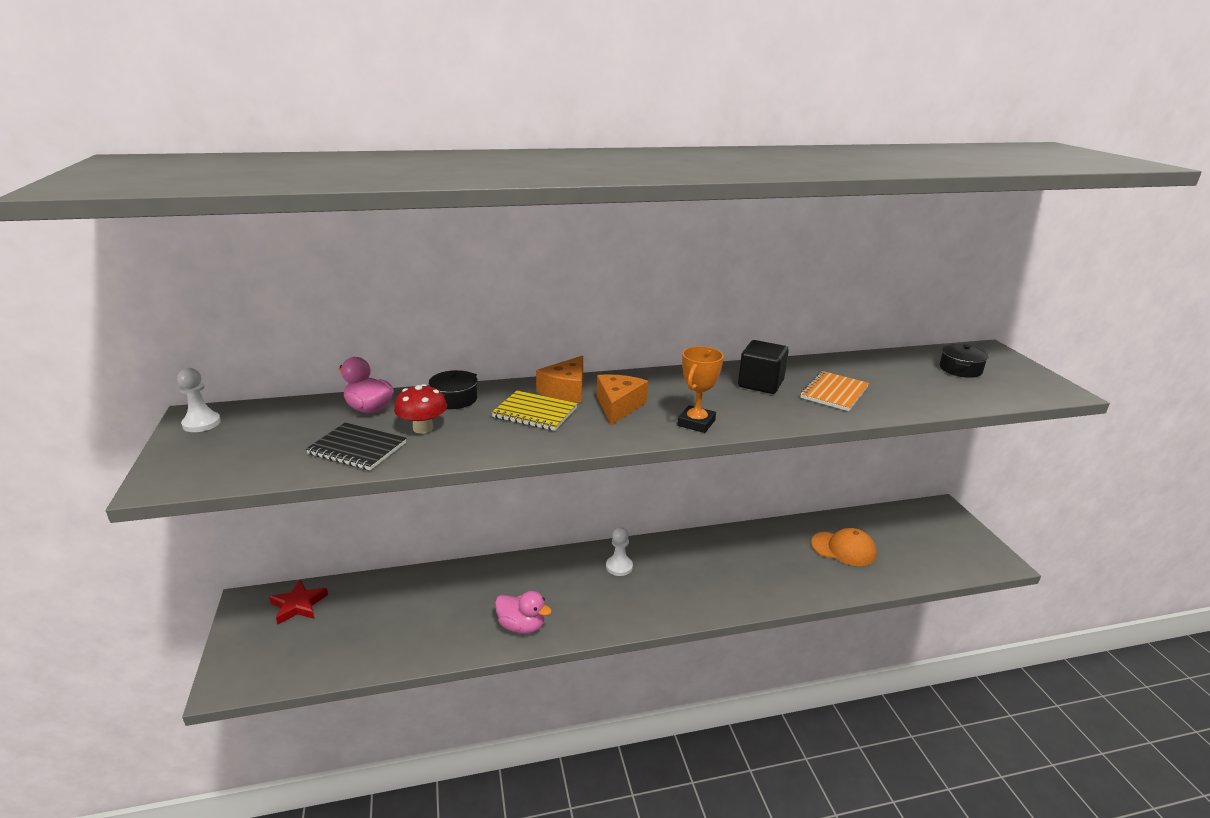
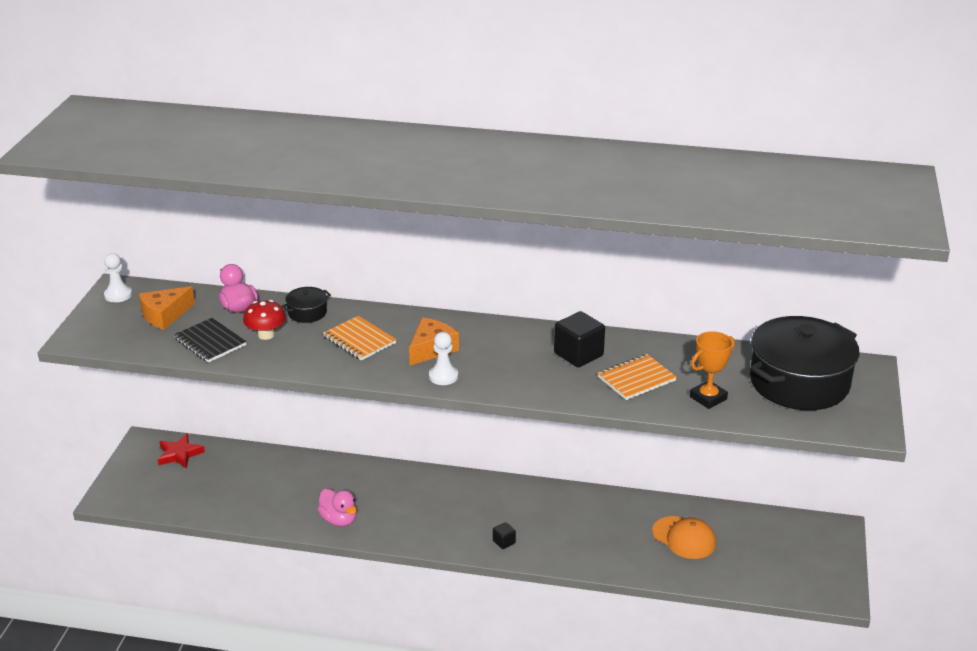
camera: 25 degrees right, 5 degrees up
yellow notebook [491,391,578,431] -> orange notebook [323,316,397,361]
orange cheese [536,356,583,402] -> orange cheese moved to [139,286,195,330]
white pawn [606,527,633,576] -> white pawn moved to [429,332,458,385]
orange trophy [677,346,724,433] -> orange trophy moved to [690,331,735,409]
black pot [940,344,989,378] -> black pot [750,316,859,410], size x2.35
none -> black cube [493,522,516,549]

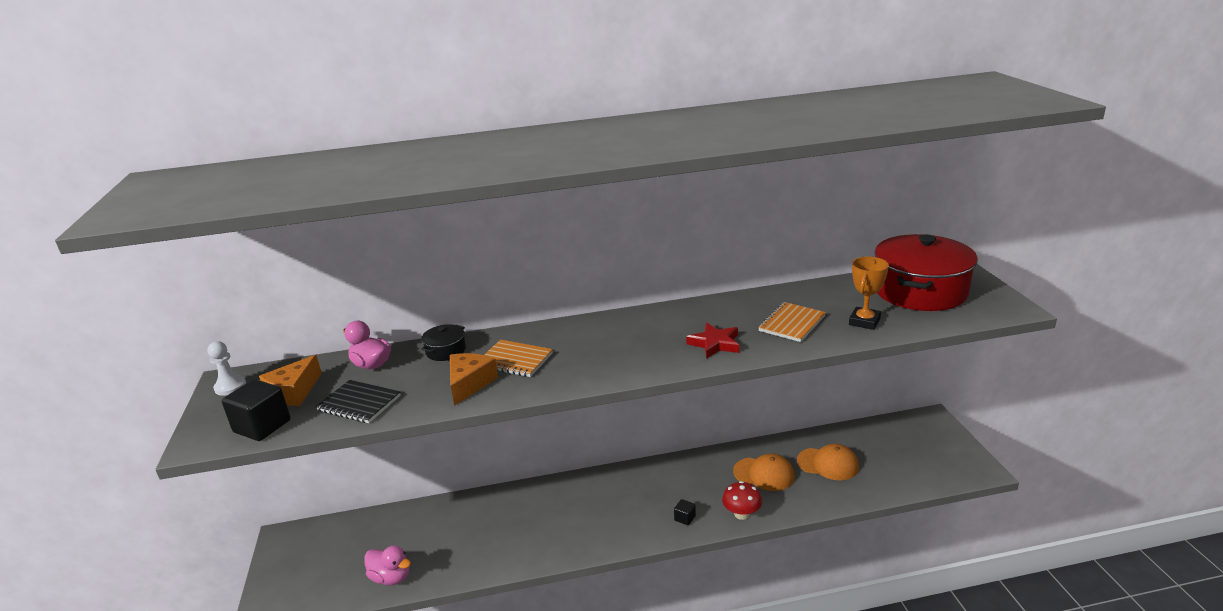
camera: 20 degrees left, 5 degrees down
red star [158,433,205,468] -> red star moved to [686,323,739,359]
red mushroom [243,300,286,340] -> red mushroom moved to [722,481,762,520]
pink duck [317,488,357,527] -> pink duck moved to [364,546,411,585]
orange cheese [409,317,459,365] -> orange cheese moved to [450,353,498,406]
white pawn [429,332,458,385] -> none
black cube [554,311,605,367] -> black cube moved to [222,379,290,441]
black pot [750,316,859,410] -> red pot [874,234,978,311]
none -> orange cap [733,454,795,491]

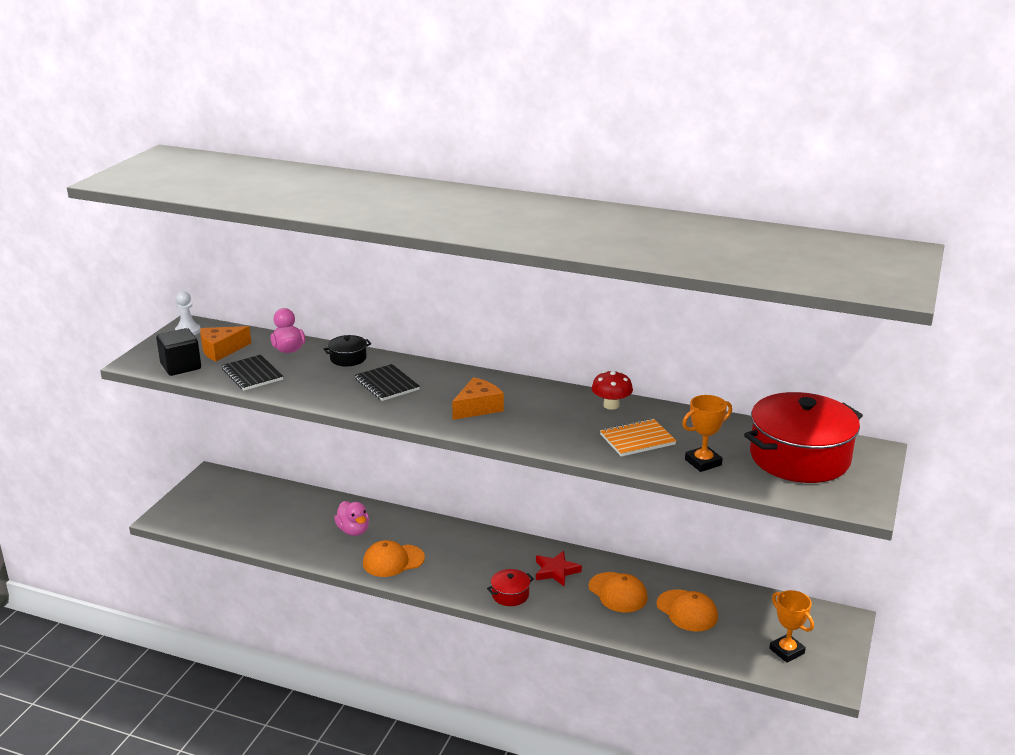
camera: 30 degrees right, 0 degrees up
pink duck [364,546,411,585] -> pink duck moved to [334,501,369,536]
orange cheese [450,353,498,406] -> orange cheese moved to [452,377,504,420]
orange notebook [484,340,553,377] -> black notebook [355,364,420,401]
black cube [674,499,696,525] -> red pot [487,569,534,606]
red star [686,323,739,359] -> red star moved to [536,551,582,586]
red mushroom [722,481,762,520] -> red mushroom moved to [591,371,633,410]
none -> orange cap [363,540,425,577]
none -> orange trophy [769,590,814,663]

